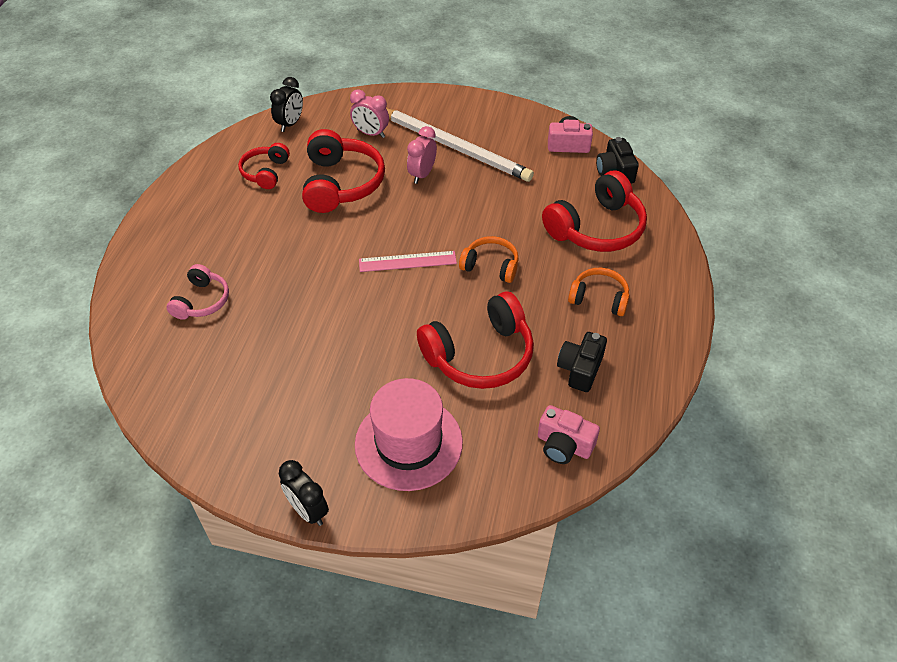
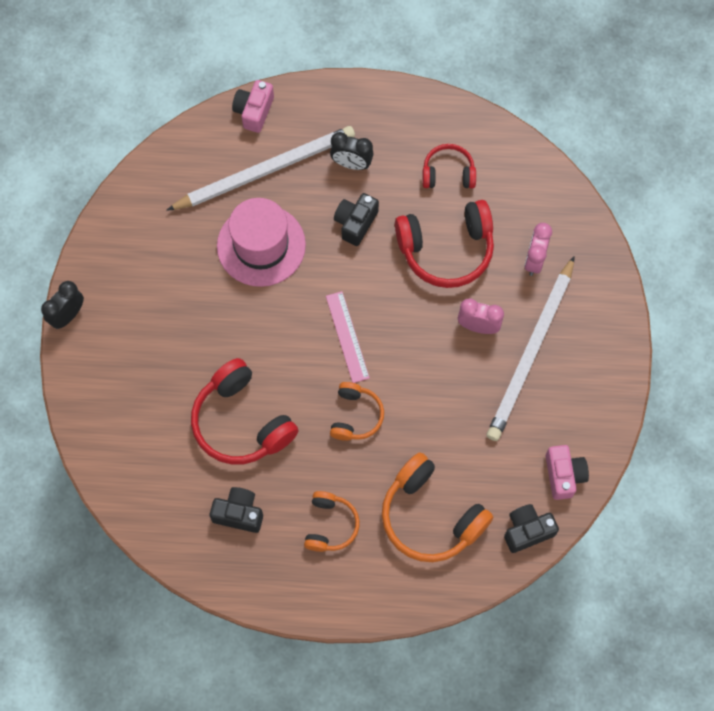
camera: 80 degrees right, 20 degrees up
pink headphones [166,264,229,320] -> white pencil [166,126,355,211]
black clock [270,77,303,132] -> black clock moved to [330,132,374,170]
pink hat [355,378,463,491] -> pink hat moved to [217,198,306,287]
pink camera [538,405,600,464] -> pink camera moved to [232,80,274,133]
red headphones [542,171,647,252] -> orange headphones [382,453,493,562]
none -> black camera [334,193,379,246]

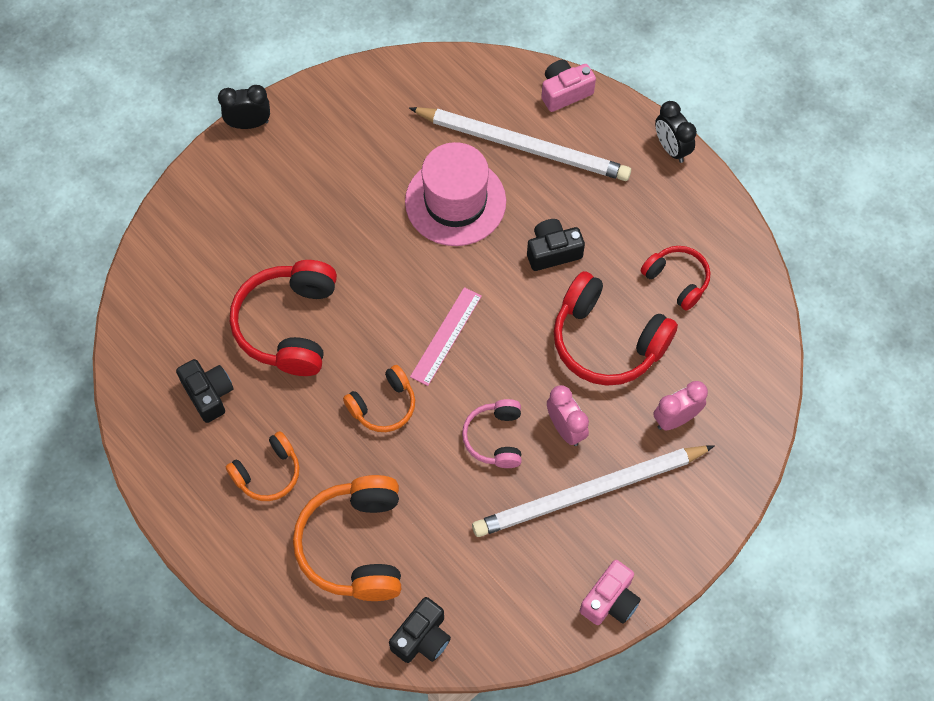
camera: 45 degrees right, 5 degrees down
black clock [330,132,374,170] -> black clock moved to [655,101,697,163]
black camera [504,504,559,553] -> black camera turned 105 degrees clockwise [389,597,451,663]
pink camera [546,445,589,500] -> pink camera moved to [580,560,641,625]
none -> pink headphones [462,399,522,468]

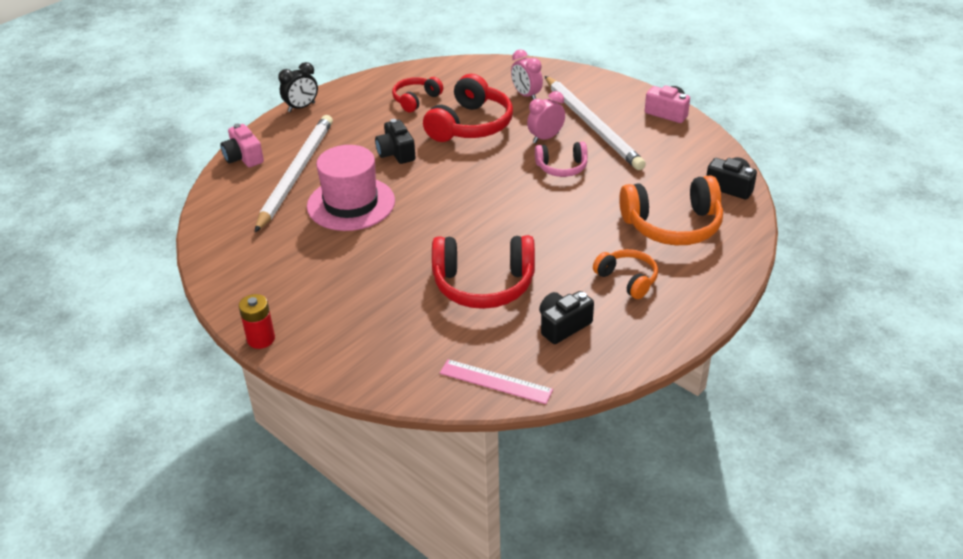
camera: 95 degrees left, 25 degrees down
black clock [218,85,270,129] -> red battery [239,294,275,349]
orange headphones [343,365,415,432] -> none
pink ruler [410,287,482,386] -> pink ruler moved to [440,359,553,404]

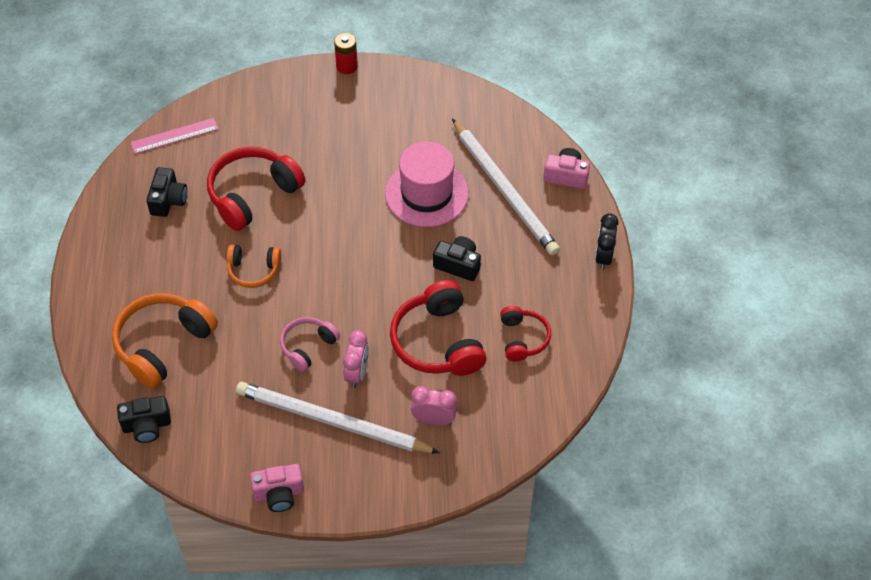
camera: 135 degrees right, 15 degrees up
orange headphones [593,249,658,299] -> orange headphones moved to [227,245,281,288]

